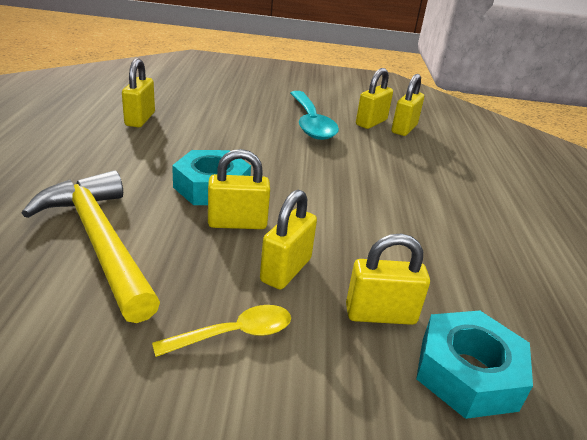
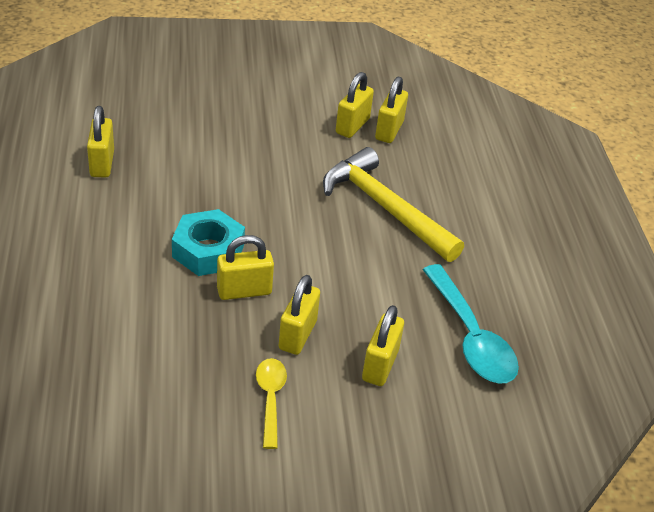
camera: 10 degrees left, 10 degrees up
yellow hammer [22,170,160,323] -> yellow hammer moved to [323,147,464,262]
yellow spoon [152,305,291,357] -> yellow spoon turned 60 degrees counterclockwise [256,358,287,449]
turquoise spoon [290,91,339,140] -> turquoise spoon moved to [423,264,519,384]
yellow padlock [346,234,430,325] -> yellow padlock turned 60 degrees counterclockwise [362,305,404,386]
turquoise nut [416,311,533,419] -> none

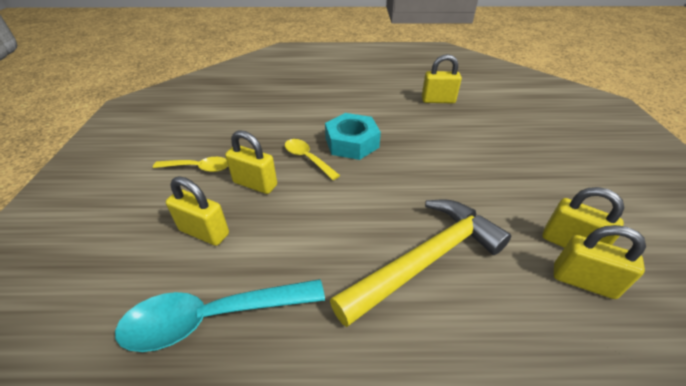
camera: 100 degrees right, 0 degrees up
yellow padlock [217,235,274,300] -> yellow spoon [285,139,340,180]

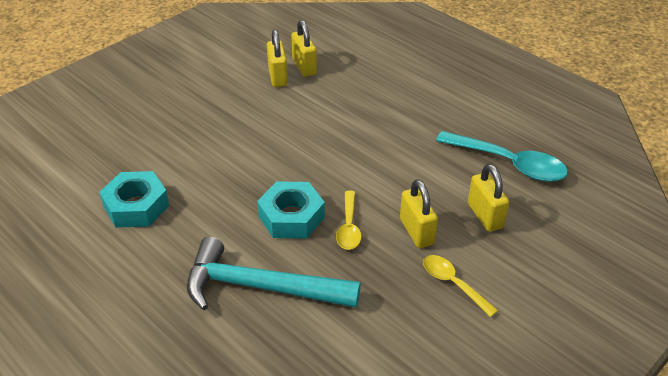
camera: 135 degrees left, 0 degrees up
yellow hammer [330,200,511,327] -> none
yellow padlock [422,54,462,103] -> turquoise nut [99,171,170,228]
none -> turquoise hammer [187,237,361,310]

